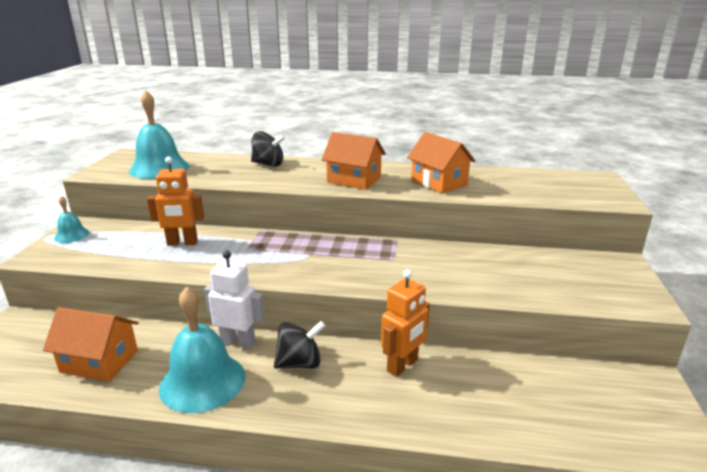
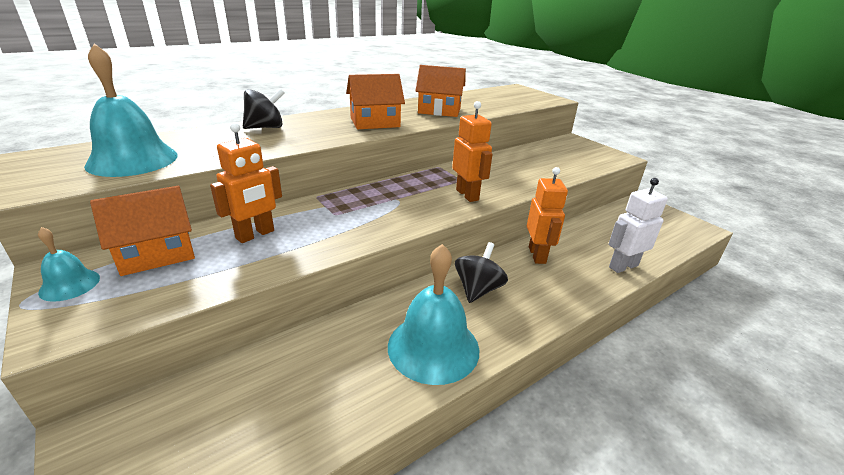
camera: 45 degrees left, 5 degrees up
orange house [43,307,139,382] -> orange house moved to [90,186,195,276]
white robot [204,250,265,349] -> white robot moved to [608,178,668,273]
none -> orange robot [452,101,493,202]

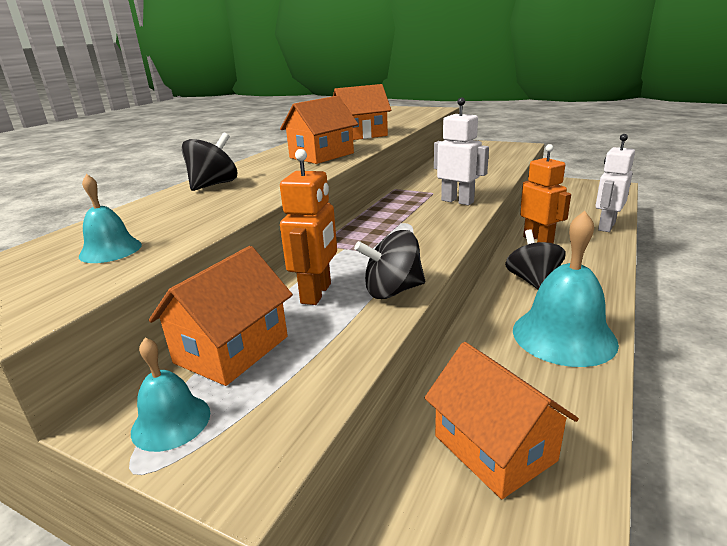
camera: 25 degrees left, 5 degrees down
turquoise bell [84,43,178,177] -> turquoise bell [79,174,142,263], size x0.50
orange robot [452,101,493,202] -> white robot [434,97,489,205]
none -> black spinning top [354,230,425,299]
none -> orange house [424,342,579,499]

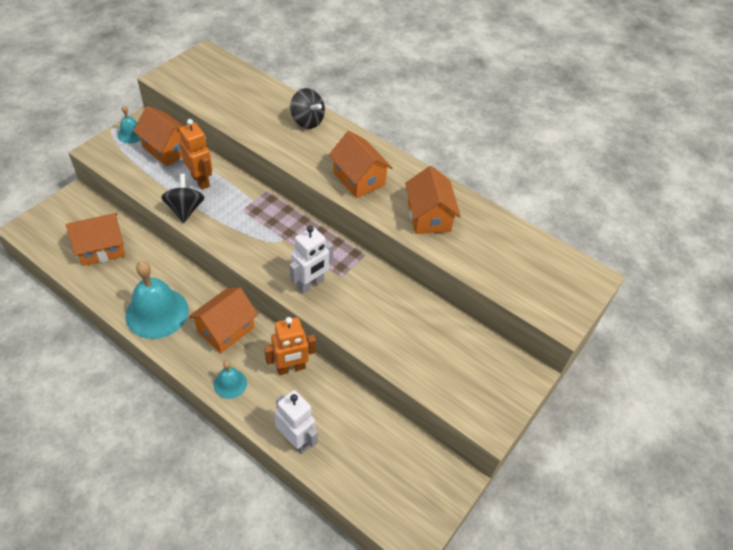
camera: 95 degrees right, 25 degrees up
turquoise bell [79,174,142,263] -> turquoise bell moved to [214,361,247,399]
orange robot [280,149,337,305] -> orange robot turned 150 degrees counterclockwise [179,119,213,190]
black spinning top [505,229,566,289] -> orange house [189,287,258,353]

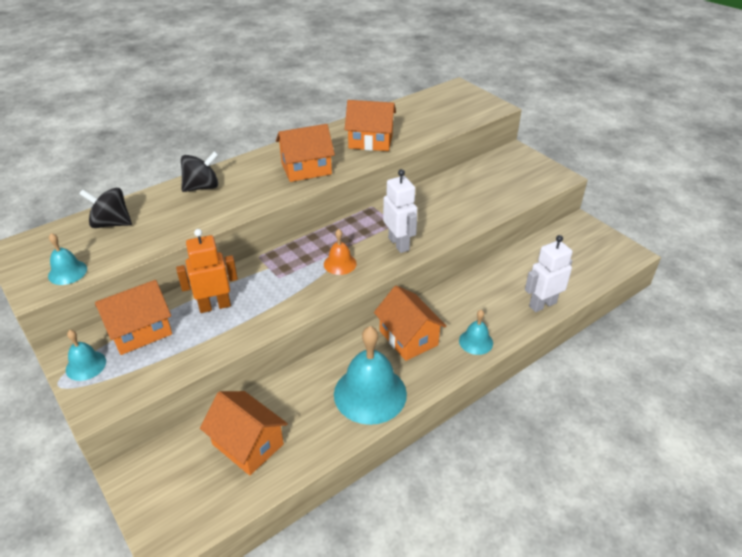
camera: 70 degrees left, 10 degrees down
orange house [66,213,125,266] -> orange house turned 45 degrees counterclockwise [200,391,288,475]
black spinning top [161,174,204,223] -> black spinning top moved to [79,188,132,228]
orange robot [264,317,316,375] -> none
none -> turquoise bell [48,233,87,285]
none -> orange bell [324,229,357,275]

